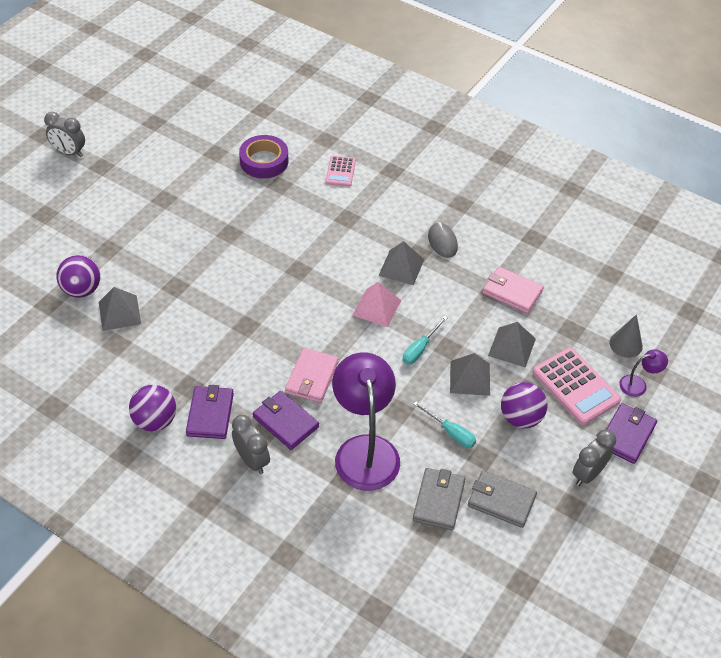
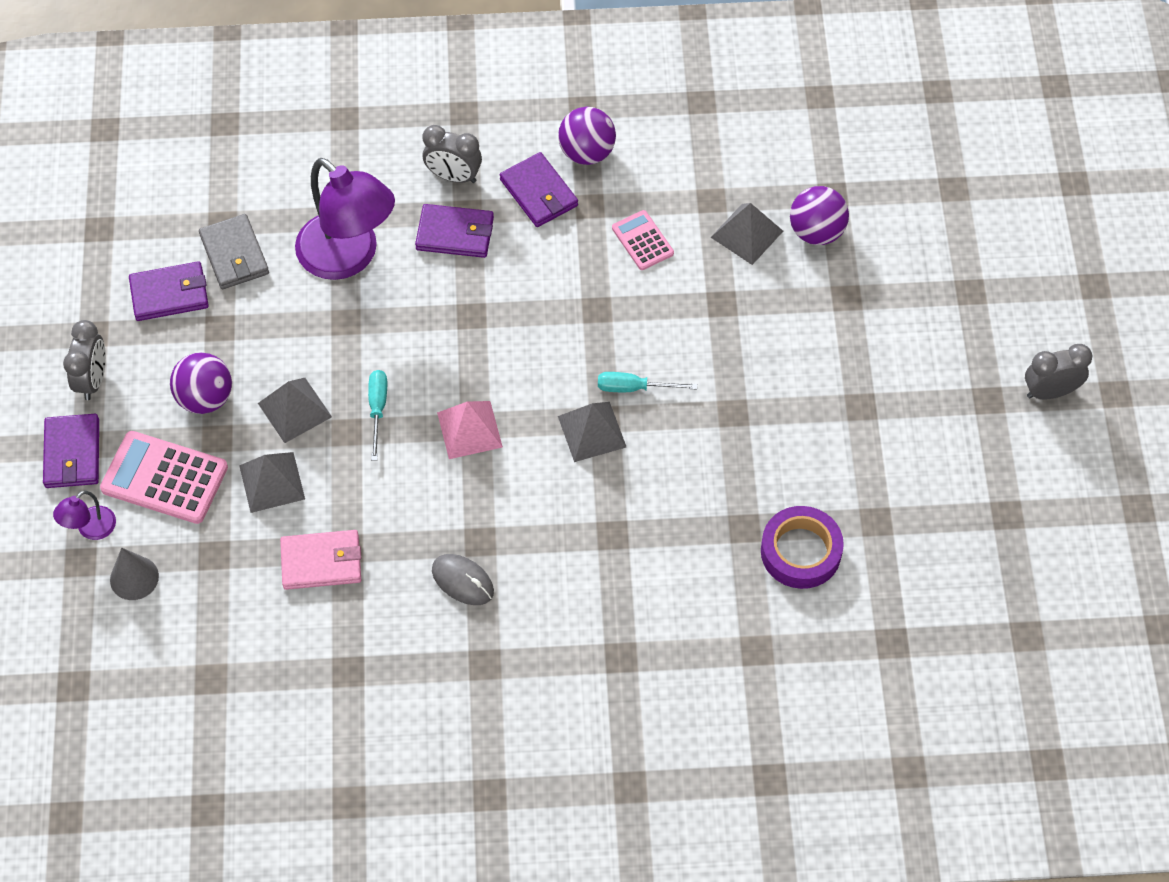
camera: 145 degrees right, 10 degrees up
pink wallet [285,348,339,403] -> none
pink calculator [326,156,356,187] -> pink calculator moved to [612,210,674,270]
grey pyramid [379,241,424,285] -> grey pyramid moved to [558,402,626,462]
turquoise screwdriver [413,401,476,448] -> turquoise screwdriver moved to [598,372,697,392]
grey wallet [468,470,537,528] -> purple wallet [129,261,209,321]

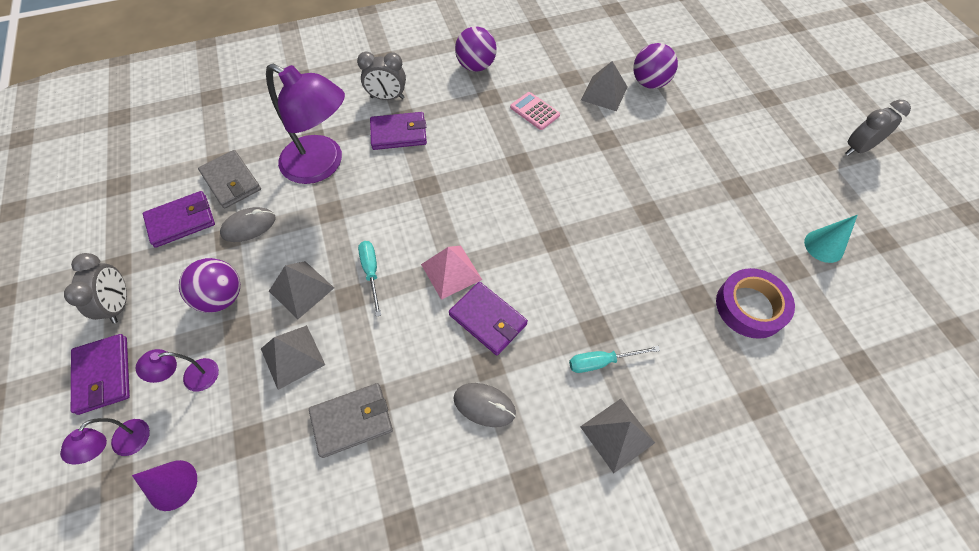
camera: 15 degrees left, 0 degrees up
pink calculator [100,431,228,524] -> purple lamp [135,349,219,392]
grey cone [110,548,159,600] -> purple cone [132,460,197,511]
pink wallet [280,530,361,590] -> grey wallet [309,383,393,458]
purple wallet [500,152,578,227] -> purple wallet moved to [449,282,528,355]
grey pyramid [558,402,626,462] -> grey pyramid moved to [580,399,655,473]
turquoise screwdriver [598,372,697,392] -> turquoise screwdriver moved to [569,346,660,373]
none -> grey mouse [220,207,276,242]
none -> turquoise cone [804,215,858,263]

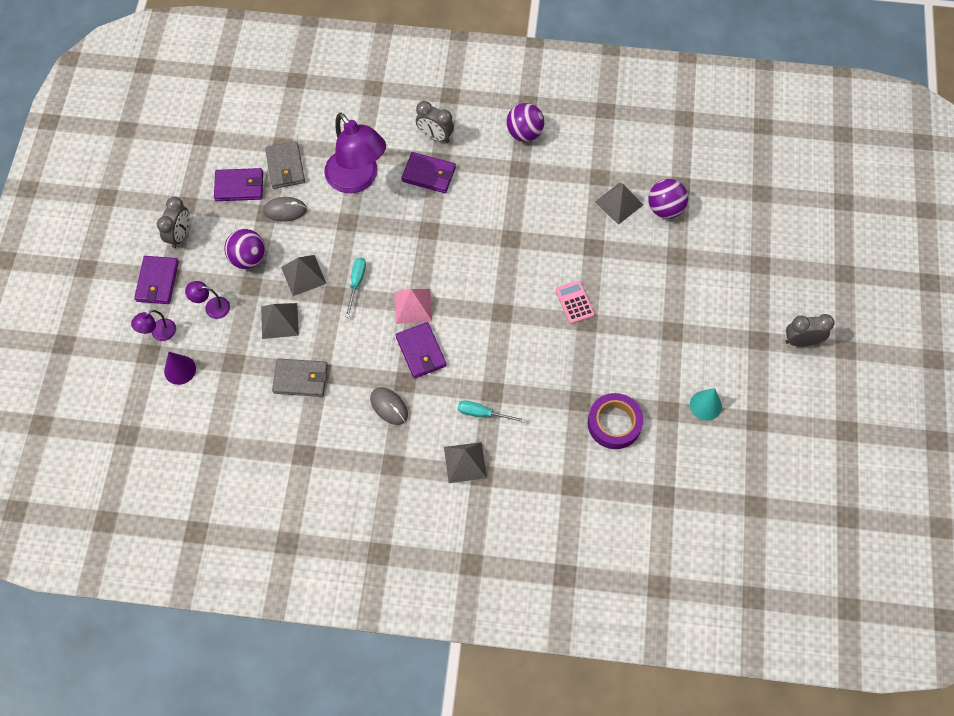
camera: 25 degrees right, 5 degrees up
pink calculator [510,92,560,130] -> pink calculator moved to [555,281,595,324]

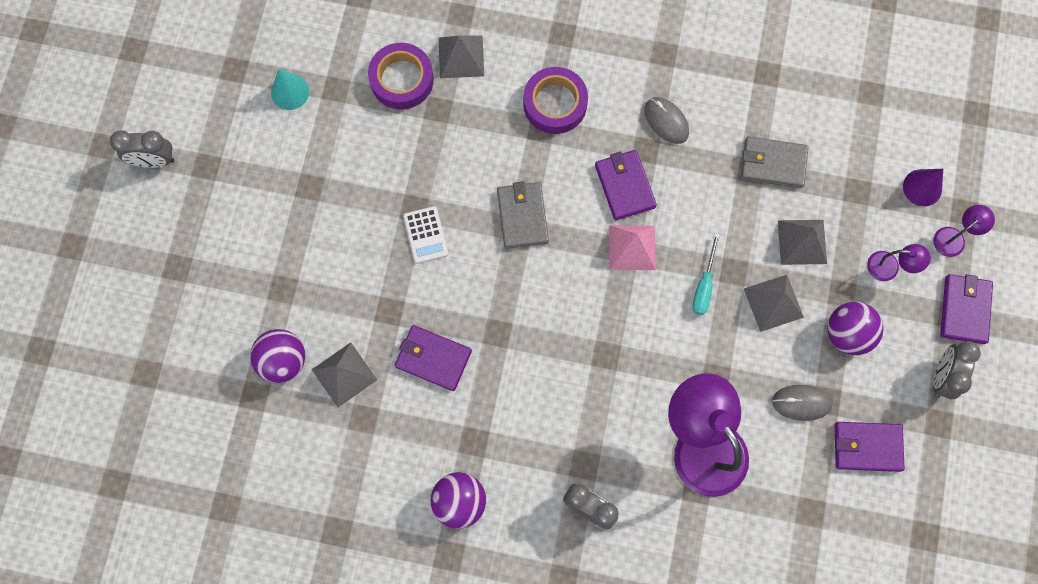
camera: 175 degrees left, 10 degrees up
grey wallet [265,141,305,189] -> grey wallet moved to [497,181,549,249]
purple wallet [401,152,456,193] -> purple wallet moved to [395,325,472,391]
grey pyramid [444,442,487,483] -> grey pyramid moved to [439,36,484,78]
turquoise screwdriver [458,400,526,423] -> purple tape [523,67,588,134]
pink calculator [555,281,595,324] -> white calculator [403,206,448,264]

